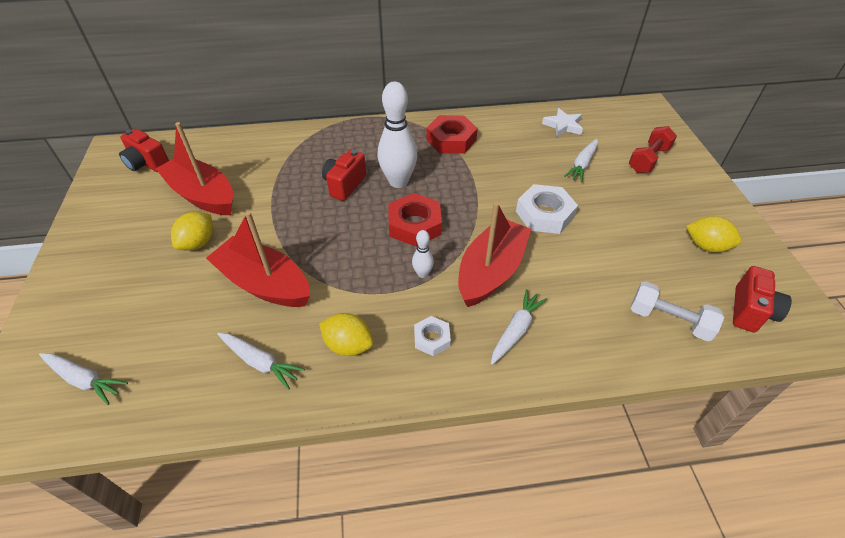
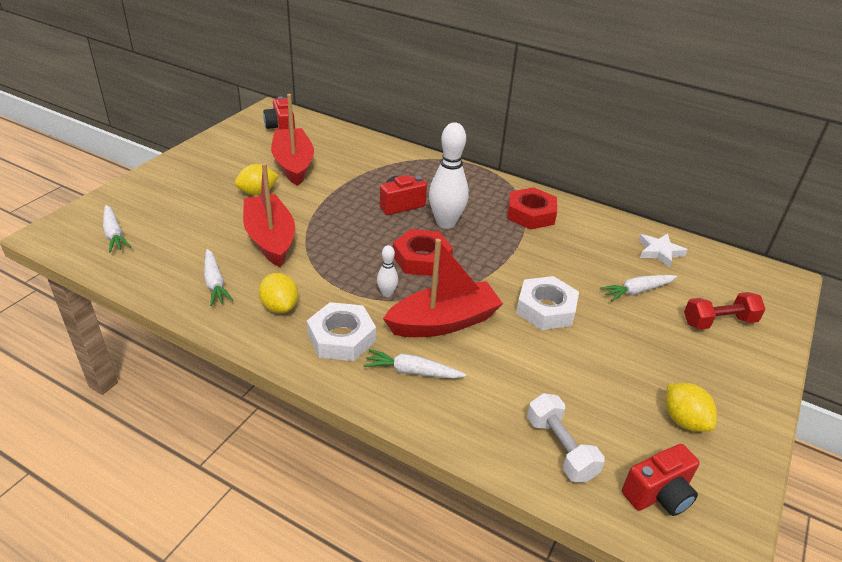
camera: 35 degrees right, 10 degrees down
white nut [414,316,451,356] -> white nut [307,302,376,361], size x1.77
white carrot [491,289,548,365] -> white carrot turned 150 degrees counterclockwise [364,349,466,379]

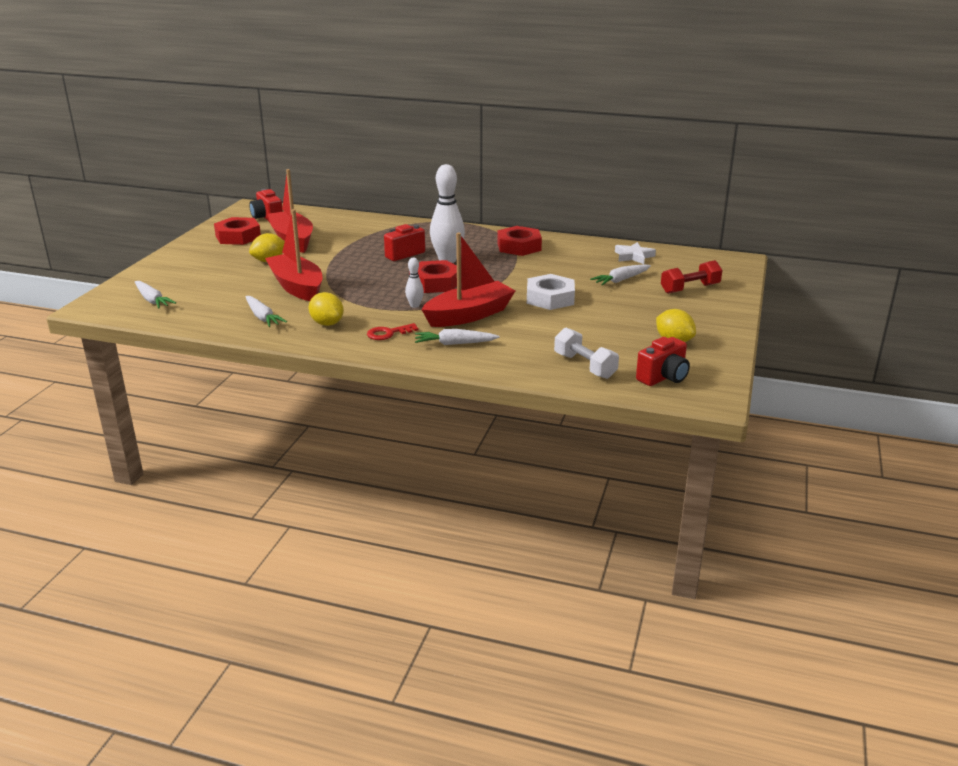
camera: 10 degrees left, 10 degrees down
white nut [307,302,376,361] -> red key [367,323,419,340]
none -> red nut [214,217,261,245]

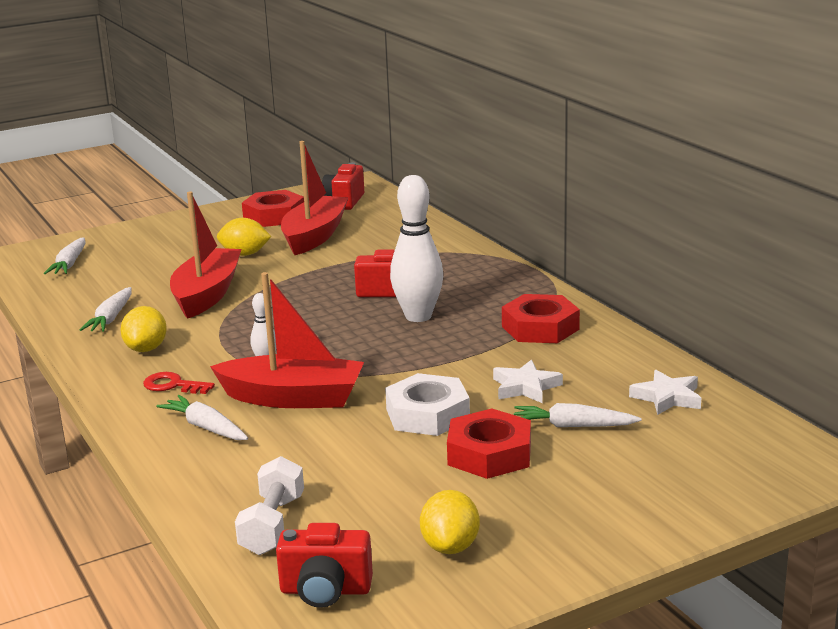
camera: 45 degrees right, 5 degrees down
red nut [409,260,457,293] -> red nut moved to [447,408,531,479]
red dumbbell [661,260,722,294] -> none
none -> white star [493,359,563,403]

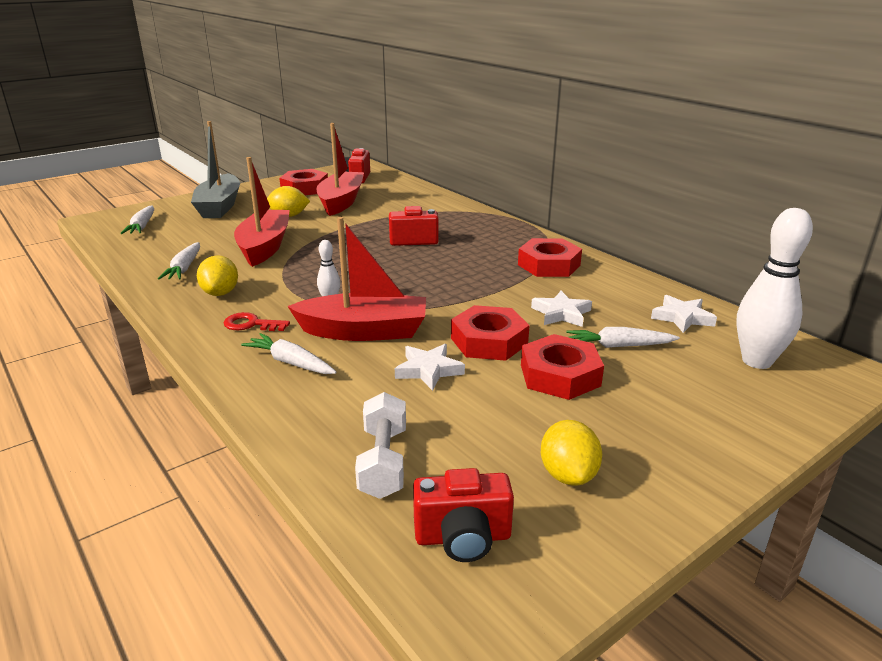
camera: 10 degrees left, 5 degrees up
white nut [385,373,470,436] -> red nut [451,305,530,361]
white bowling pin [390,175,443,322] -> white bowling pin moved to [736,208,813,369]
none -> grey boat [191,121,240,218]
none -> white star [395,344,465,391]

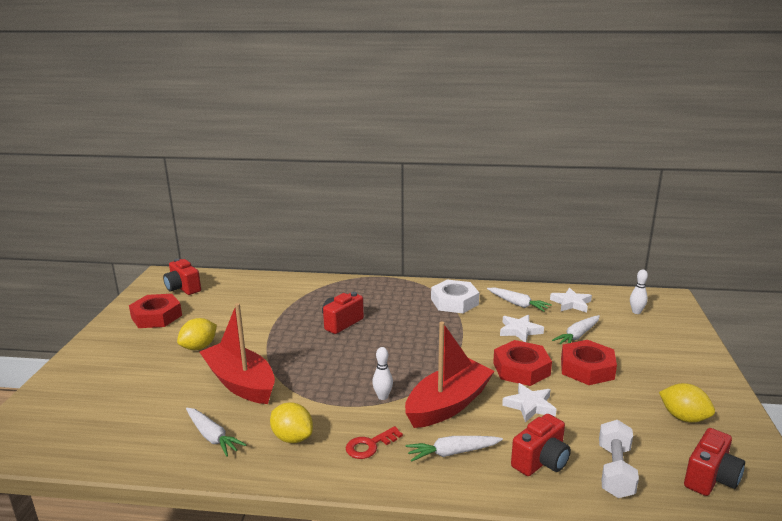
camera: 45 degrees left, 5 degrees down
white carrot [120,205,154,234] -> white carrot moved to [487,287,552,312]
grey boat [191,121,240,218] -> none
red boat [316,123,364,216] -> none
white dumbbell [355,392,406,499] -> white dumbbell turned 60 degrees clockwise [599,420,639,498]
red nut [518,238,582,277] -> white nut [431,280,479,313]
white bowling pin [736,208,813,369] -> white bowling pin [630,269,648,314], size x0.48
none -> red camera [511,414,571,476]

